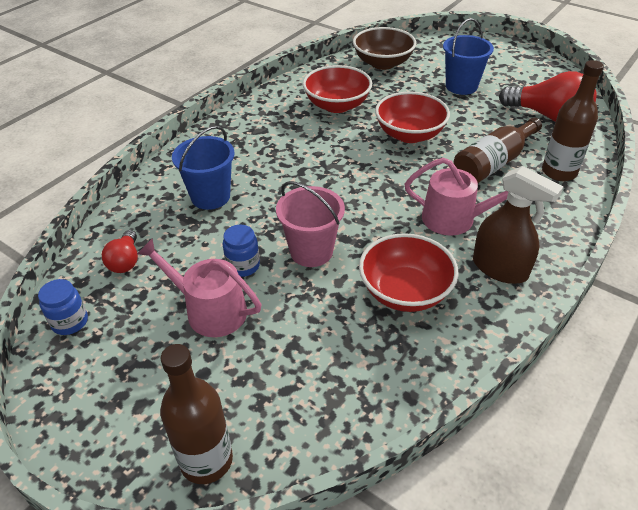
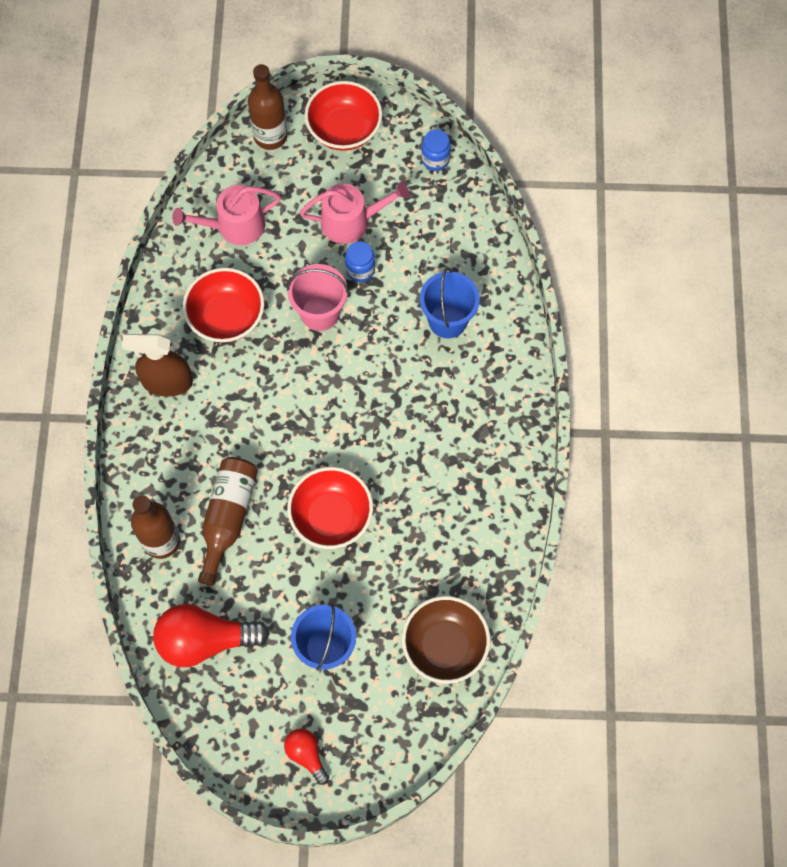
camera: 145 degrees right, 25 degrees up
red light bulb [102,230,138,273] -> red light bulb moved to [284,729,329,785]
red bowl [303,65,372,113] -> red bowl moved to [305,81,382,151]
pink watering can [404,158,508,236] -> pink watering can moved to [172,185,281,245]

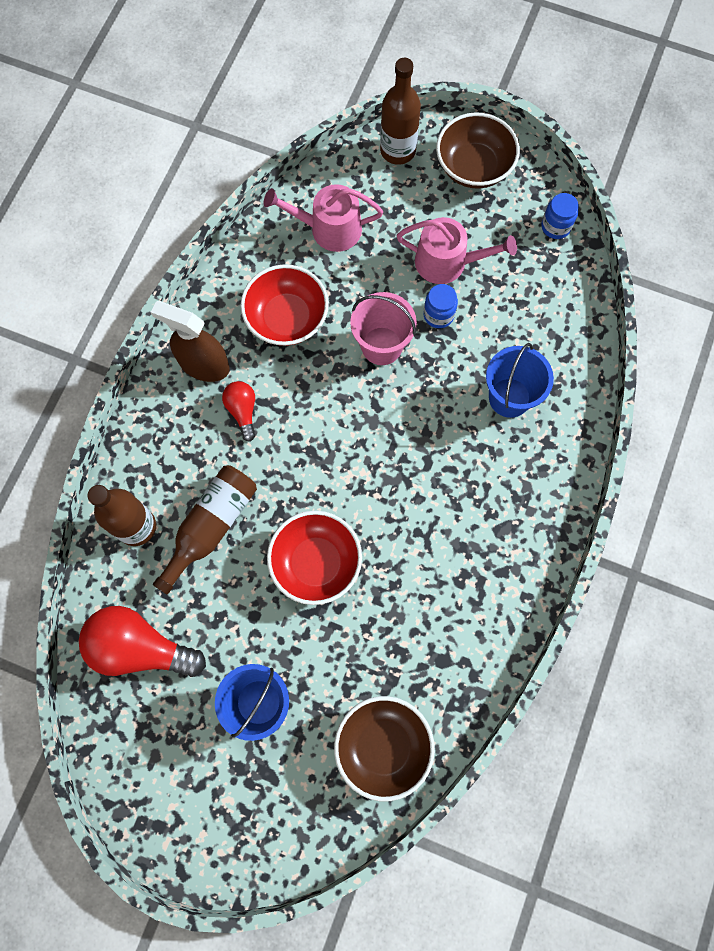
camera: 20 degrees right, 5 degrees up
red light bulb [284,729,329,785] -> red light bulb moved to [222,381,255,442]
red bowl [305,81,382,151] -> brown bowl [436,112,520,189]

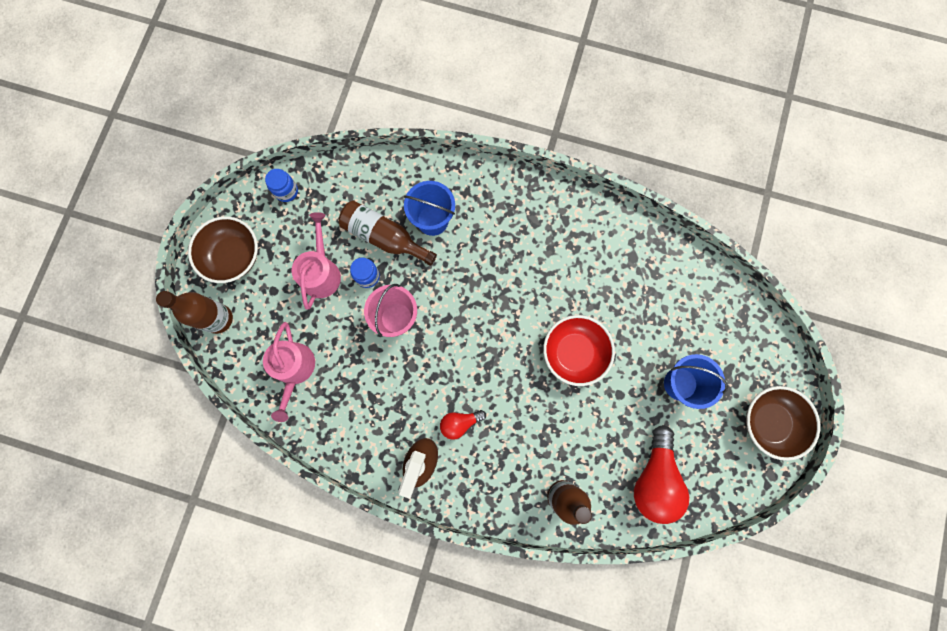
camera: 95 degrees left, 5 degrees up
brown bottle [153,465,257,595] -> brown bottle moved to [338,200,437,266]
red bowl [241,264,329,346] -> none
brown bowl [334,696,435,801] -> brown bowl moved to [746,386,820,461]

